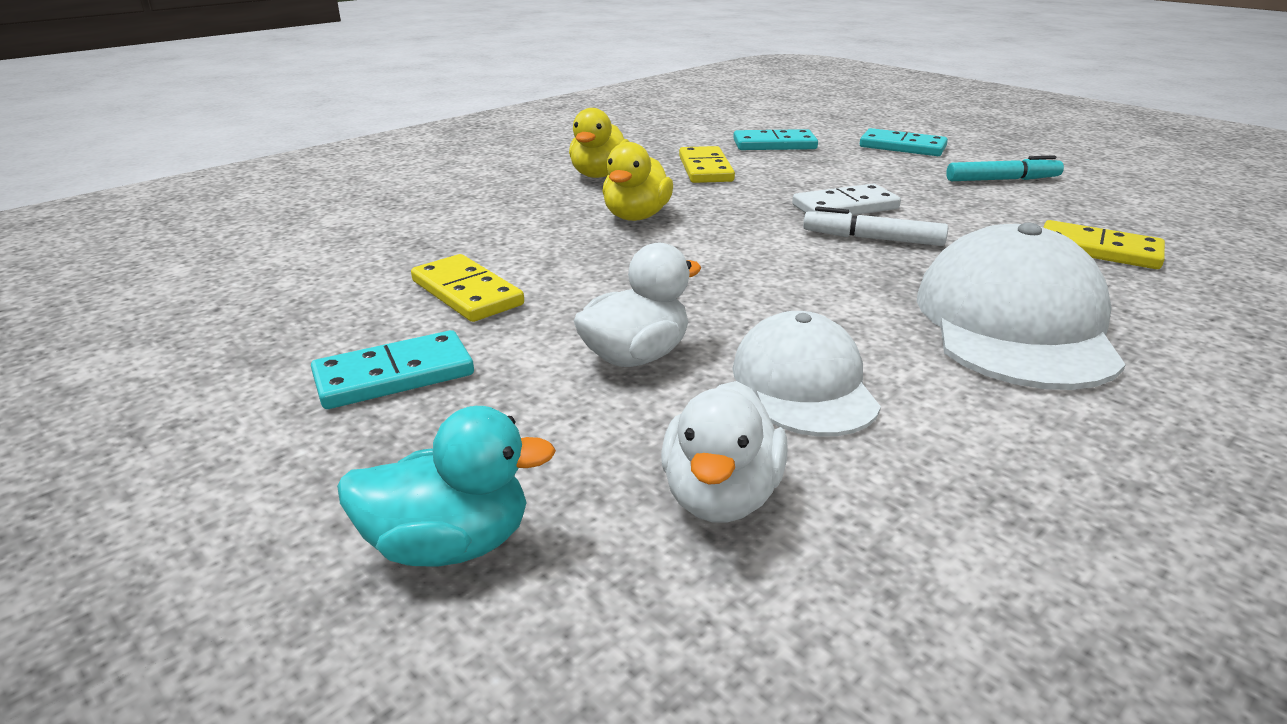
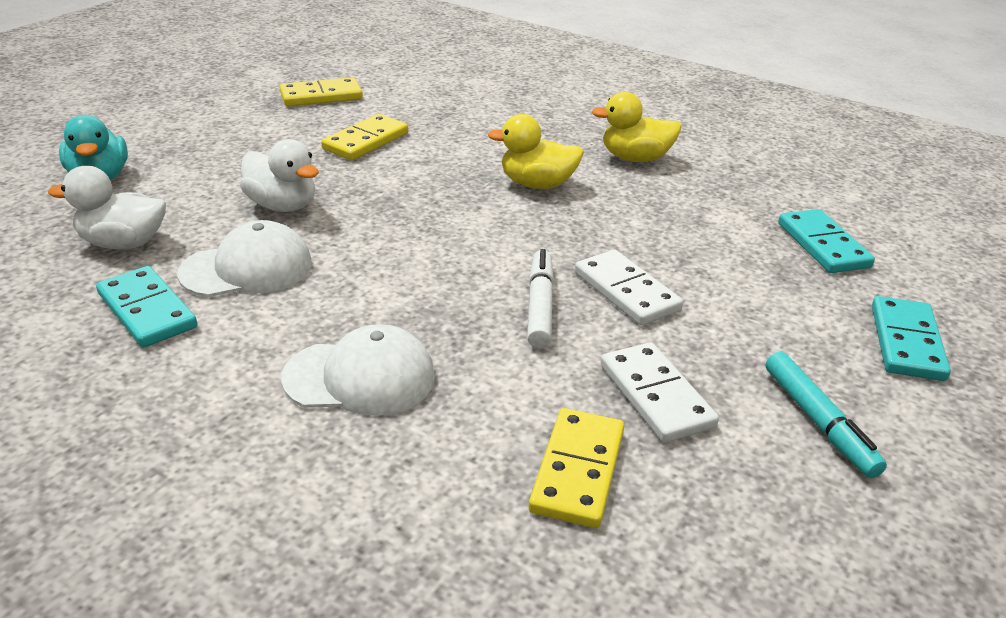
camera: 75 degrees right, 5 degrees up
turquoise domino [311,330,474,409] -> turquoise domino moved to [96,266,197,348]
yellow domino [679,146,735,183] -> yellow domino moved to [280,77,363,107]
white cap [917,223,1126,390] -> white cap [281,324,435,416], size x0.63
none -> white domino [601,342,719,443]

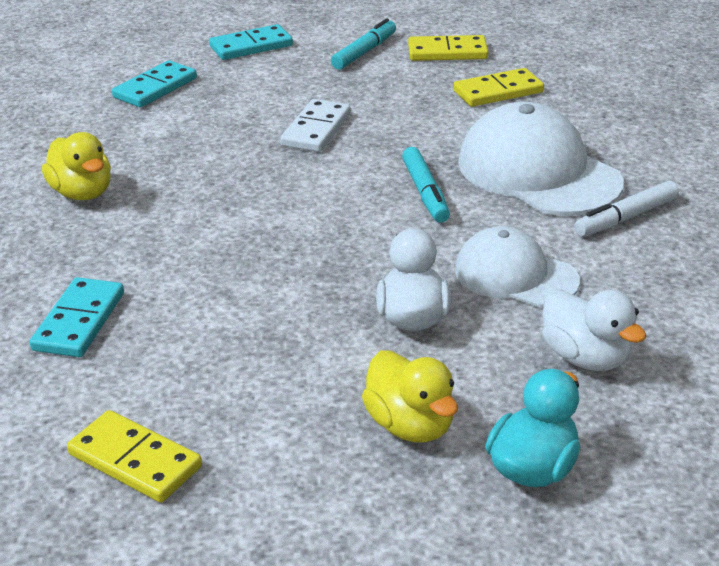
camera: 125 degrees left, 0 degrees up
turquoise domino [96,266,197,348] -> turquoise domino moved to [30,277,124,357]
white cap [281,324,435,416] -> white cap [458,102,624,216], size x1.58
yellow domino [321,114,408,160] -> yellow domino moved to [408,35,488,61]
yellow duck [487,114,584,189] -> yellow duck moved to [362,350,458,443]
white marker [527,249,554,348] -> white marker moved to [574,181,679,236]
white domino [601,342,719,443] -> none
none -> turquoise marker [402,147,450,223]

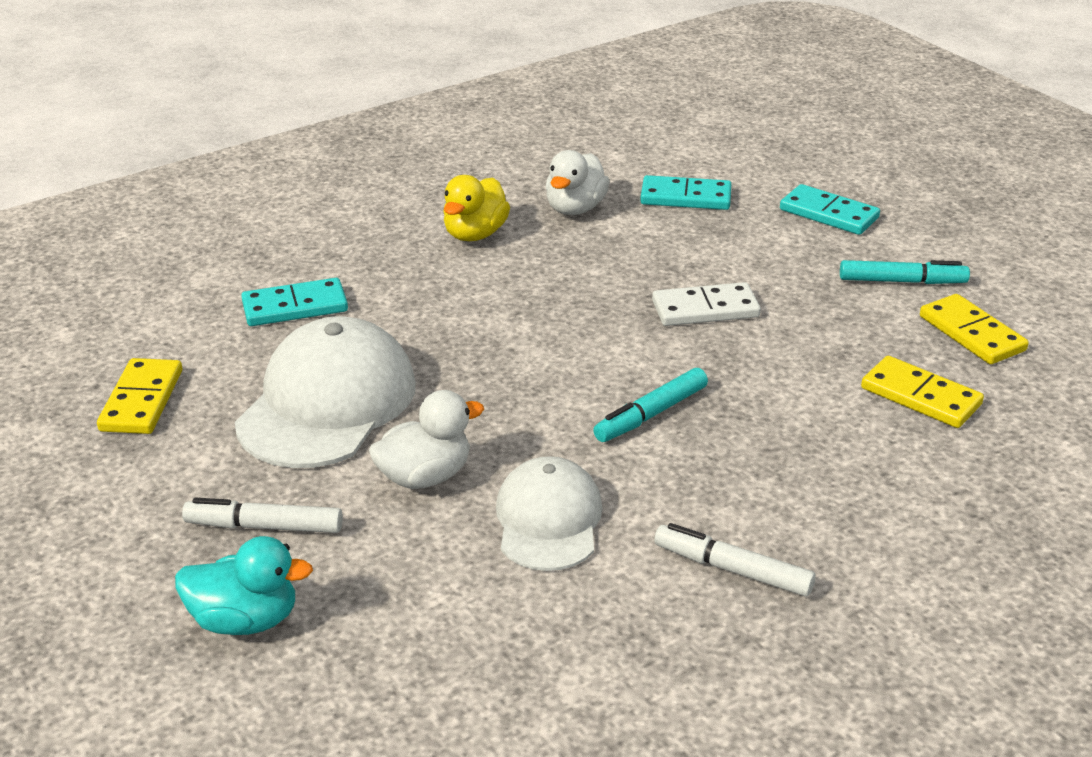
camera: 60 degrees right, 0 degrees up
yellow duck [362,350,458,443] -> white marker [182,498,343,533]
white cap [458,102,624,216] -> white cap moved to [235,316,416,468]
white duck [542,289,647,371] -> white duck moved to [546,150,610,215]

